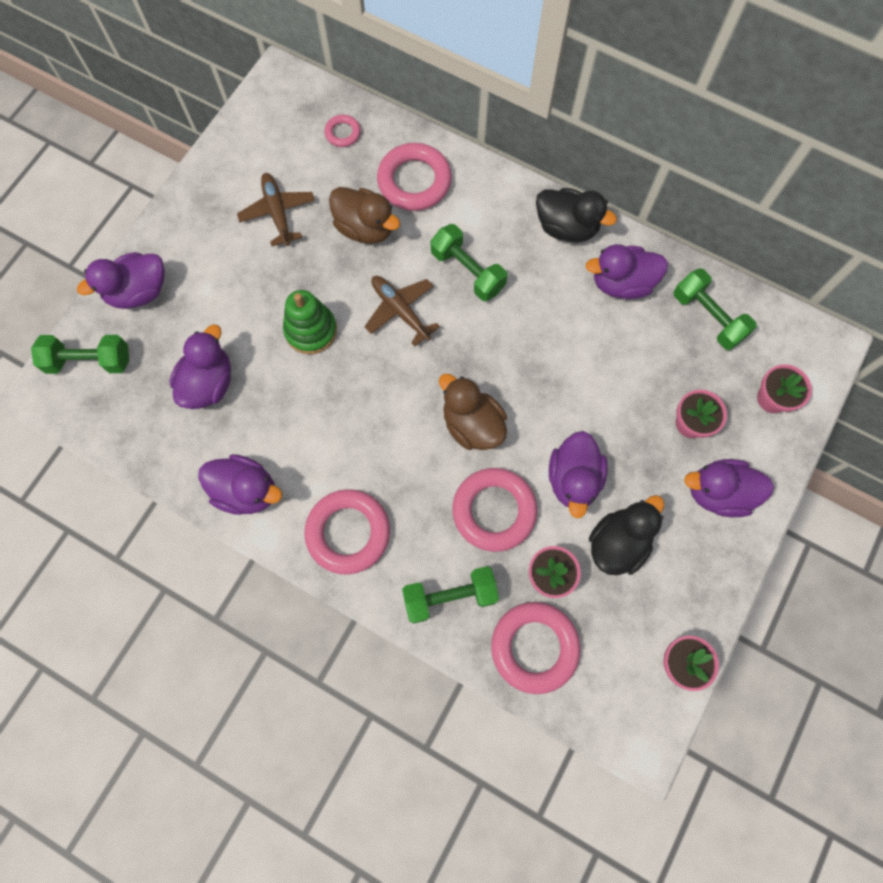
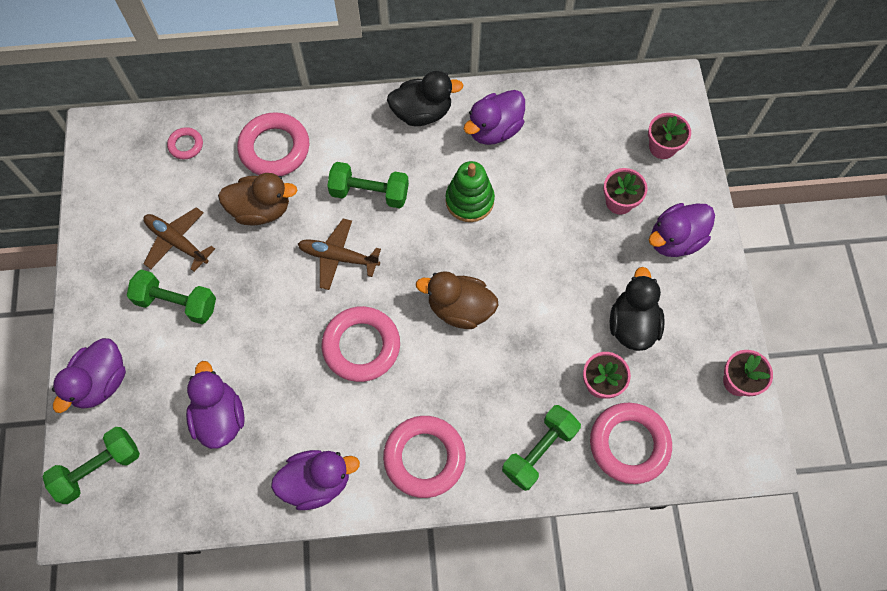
camera: 35 degrees left, 5 degrees down
green stacking toy [283,290,337,354] -> green stacking toy moved to [446,161,495,222]
pink ring [452,468,537,552] -> pink ring moved to [322,306,400,382]
purple duck [549,431,608,518] -> none
green dumbbell [674,268,757,350] -> green dumbbell moved to [127,269,216,324]

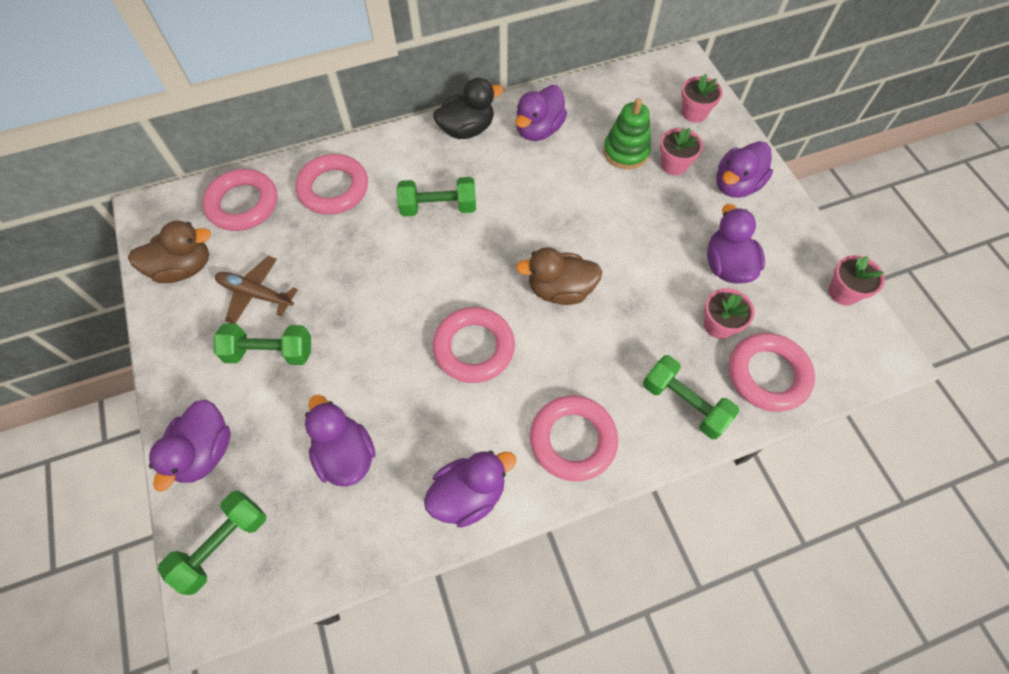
camera: 15 degrees left, 5 degrees down
pink ring [167,127,203,159] -> pink ring [202,169,278,231], size x2.01
brown duck [218,173,297,225] -> brown duck moved to [128,221,211,283]
brown plane [298,219,381,290] -> none
green stacking toy [446,161,495,222] -> green stacking toy moved to [603,98,651,169]
green dumbbell [502,405,581,491] -> green dumbbell turned 75 degrees counterclockwise [643,355,739,439]
black duck [610,267,665,351] -> purple duck [707,204,765,284]

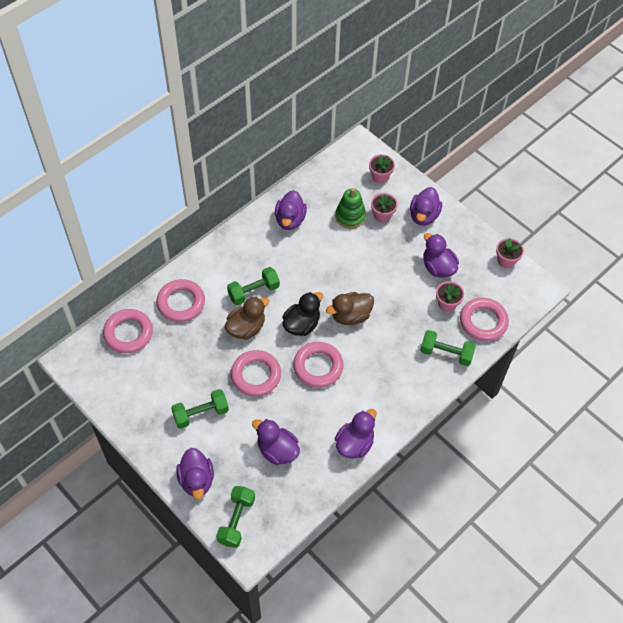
camera: 25 degrees left, 5 degrees down
brown duck [128,221,211,283] -> brown duck moved to [225,297,269,340]
brown plane [215,256,298,324] -> none
black duck [433,78,503,139] -> black duck moved to [282,292,323,336]
pink ring [530,395,618,481] -> pink ring moved to [231,350,281,397]

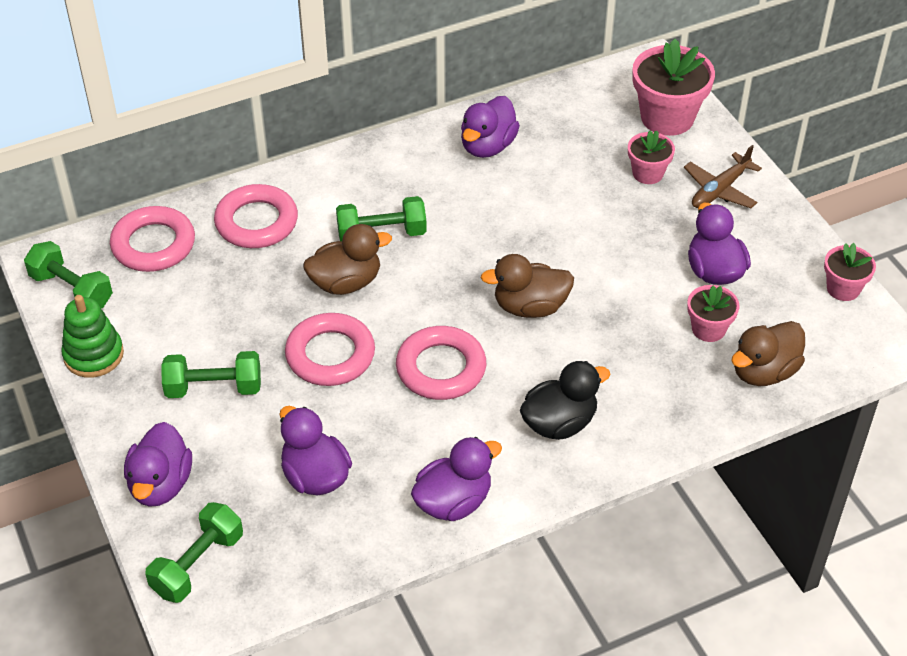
camera: 20 degrees right, 10 degrees down
black duck [282,292,323,336] -> black duck moved to [520,361,610,440]
green stacking toy [335,188,366,229] -> green stacking toy moved to [61,295,124,378]
pink flower pot [369,154,395,183] -> pink flower pot [632,39,715,136], size x1.78
purple duck [410,187,442,226] -> brown plane [684,145,762,208]
green dumbbell [420,330,476,366] -> green dumbbell moved to [24,241,113,309]
pink ring [460,298,509,341] -> brown duck [731,321,805,386]

